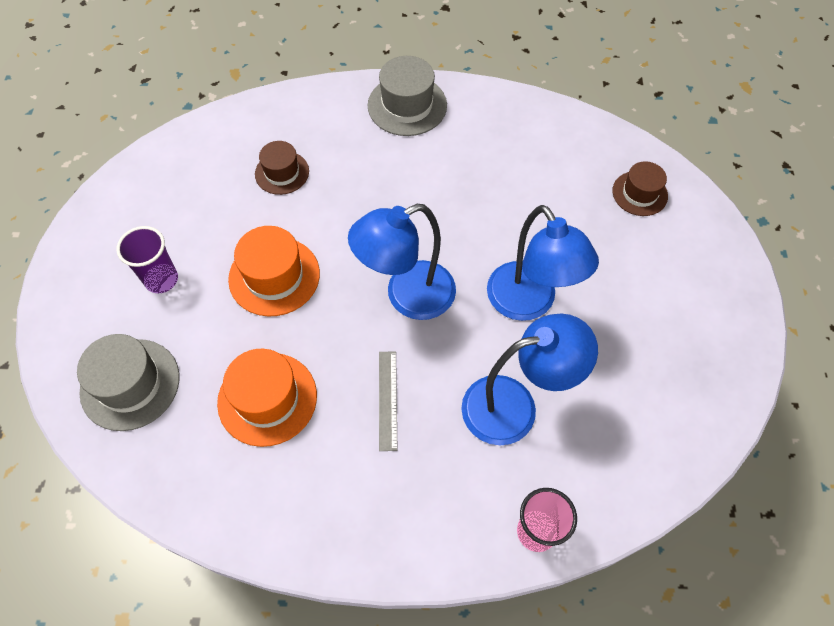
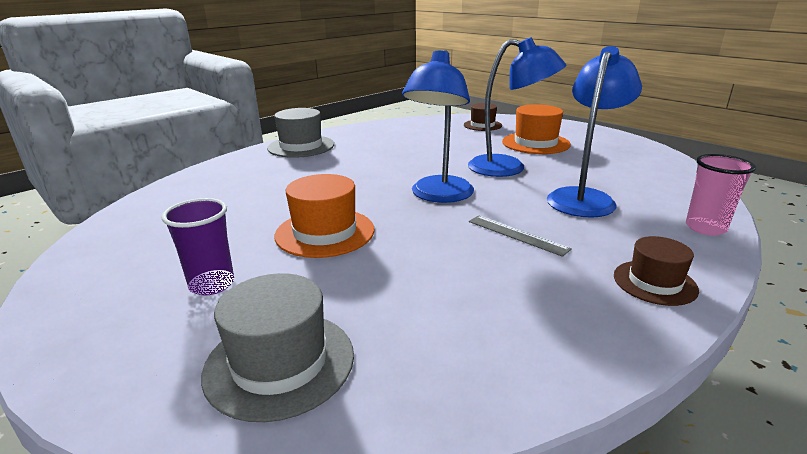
camera: 45 degrees left, 35 degrees down
orange hat [217,349,317,447] -> orange hat moved to [502,104,571,154]
brown hat [255,141,309,195] -> brown hat moved to [614,236,699,306]

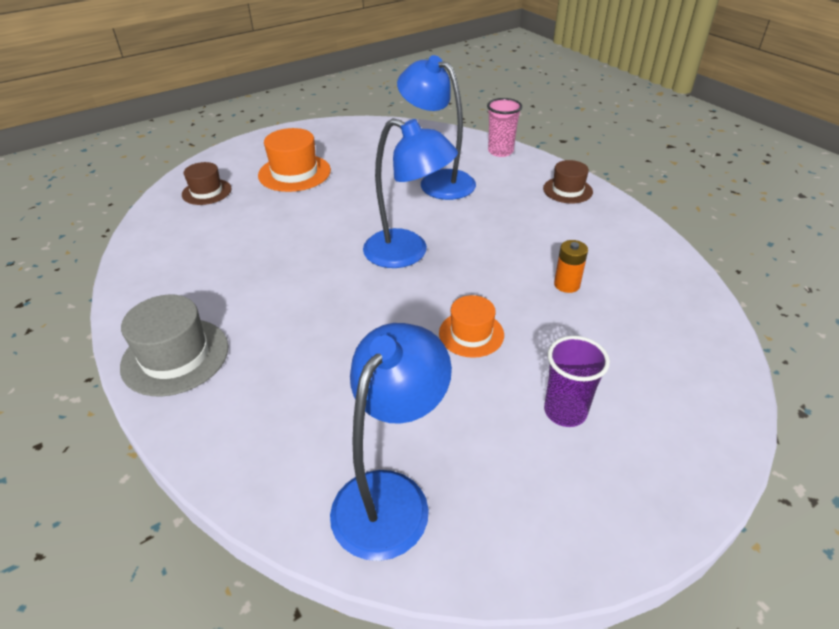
camera: 80 degrees left, 15 degrees up
grey hat [201,273,354,422] -> none
orange hat [274,174,374,258] -> orange hat [439,295,504,358], size x0.64
blue lamp [468,37,566,177] -> blue lamp moved to [330,323,452,561]
grey ruler [469,215,572,257] -> none
none -> orange battery [554,240,588,293]

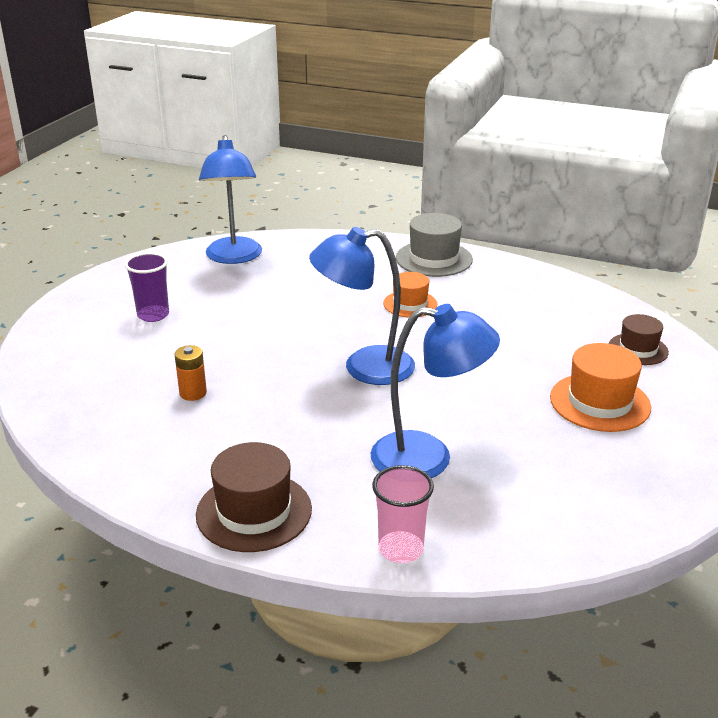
camera: 145 degrees right, 10 degrees down
orange hat [439,295,504,358] -> orange hat moved to [383,272,437,317]
brown hat [543,160,593,203] -> brown hat [196,442,312,552], size x1.55

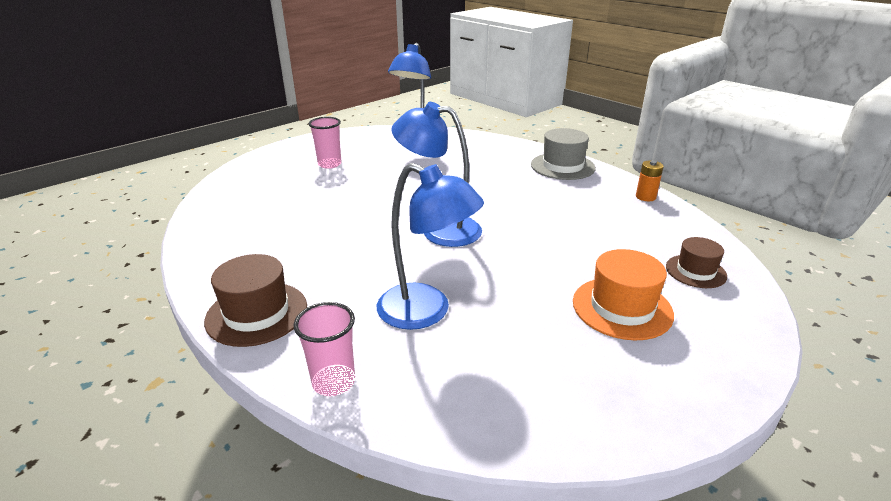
camera: 25 degrees right, 0 degrees up
purple cup [125,252,169,322] -> pink cup [308,117,341,169]
orange battery [175,345,207,401] -> orange battery moved to [636,161,664,201]
orange hat [383,272,437,317] -> none

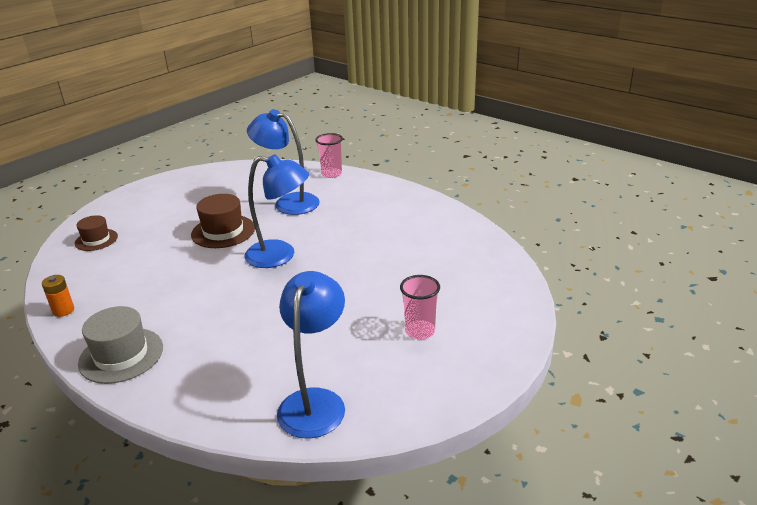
camera: 175 degrees right, 0 degrees up
brown hat [204,254,307,347] -> brown hat moved to [191,194,255,248]
orange hat [573,249,674,340] -> none

